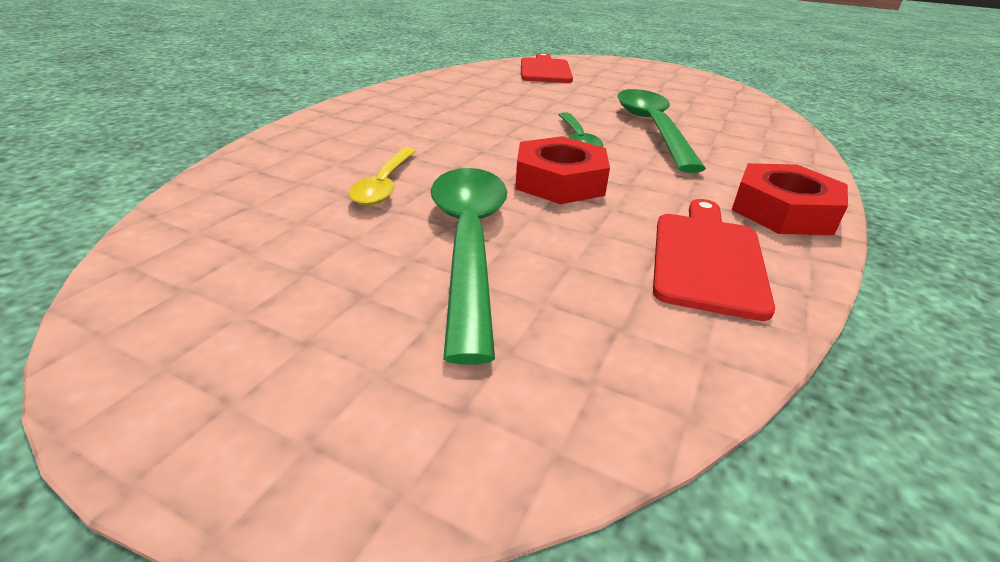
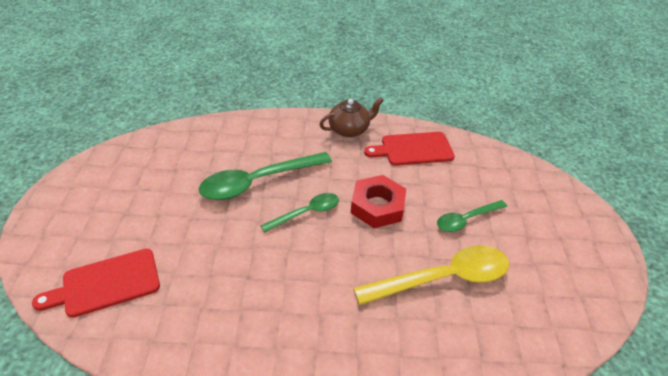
camera: 115 degrees left, 10 degrees up
yellow spoon [349,147,416,206] -> yellow spoon [353,245,509,305], size x1.73
green spoon [431,168,507,365] -> green spoon [437,200,507,232], size x0.58
red nut [732,163,848,235] -> brown teapot [319,97,384,137]

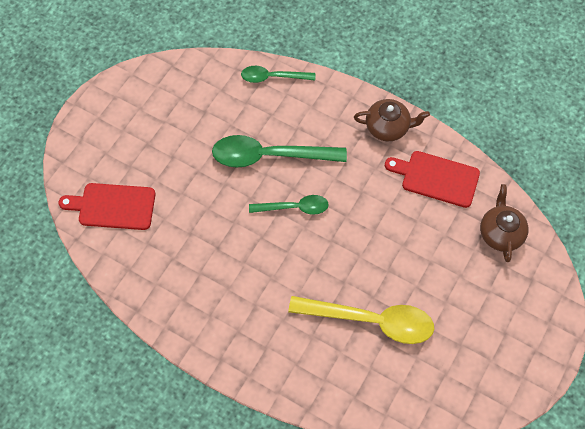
camera: 30 degrees right, 20 degrees up
red nut [351,175,406,228] -> none
green spoon [437,200,507,232] -> green spoon moved to [241,66,315,83]
none -> brown teapot [480,184,529,262]

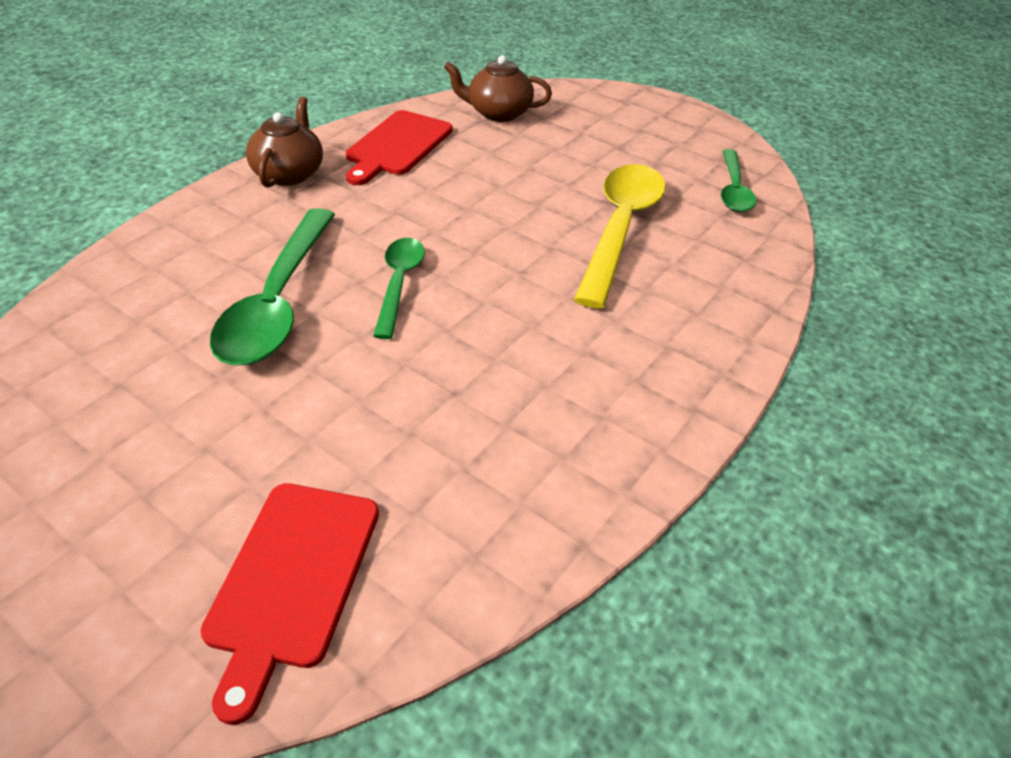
camera: 85 degrees left, 20 degrees down
green spoon [241,66,315,83] -> green spoon moved to [721,149,756,212]

